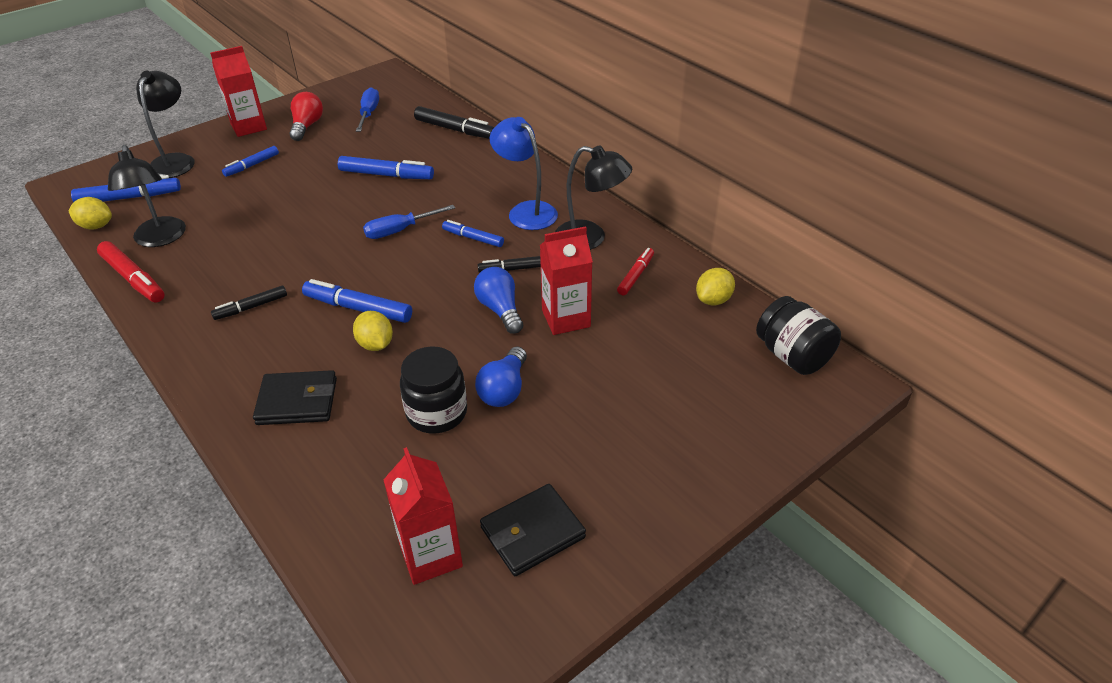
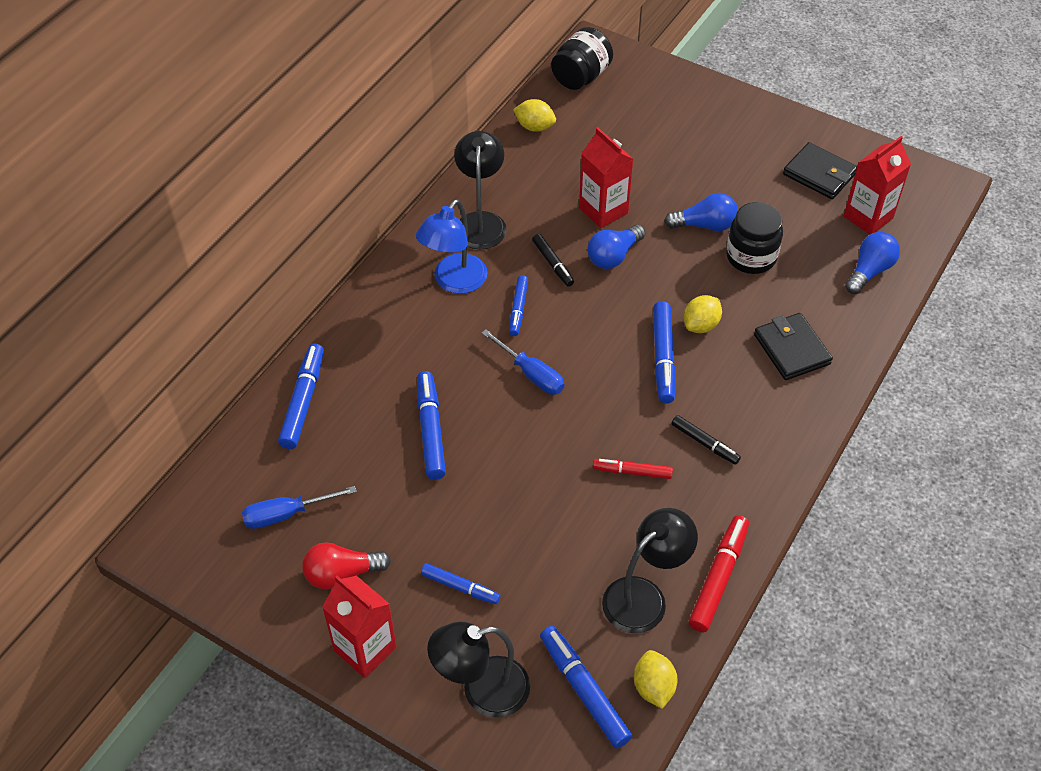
camera: 110 degrees left, 10 degrees up
black marker [414,106,494,139] -> blue marker [278,344,324,449]
red marker [617,248,654,295] -> red marker moved to [593,459,673,479]
none -> blue light bulb [845,232,900,294]

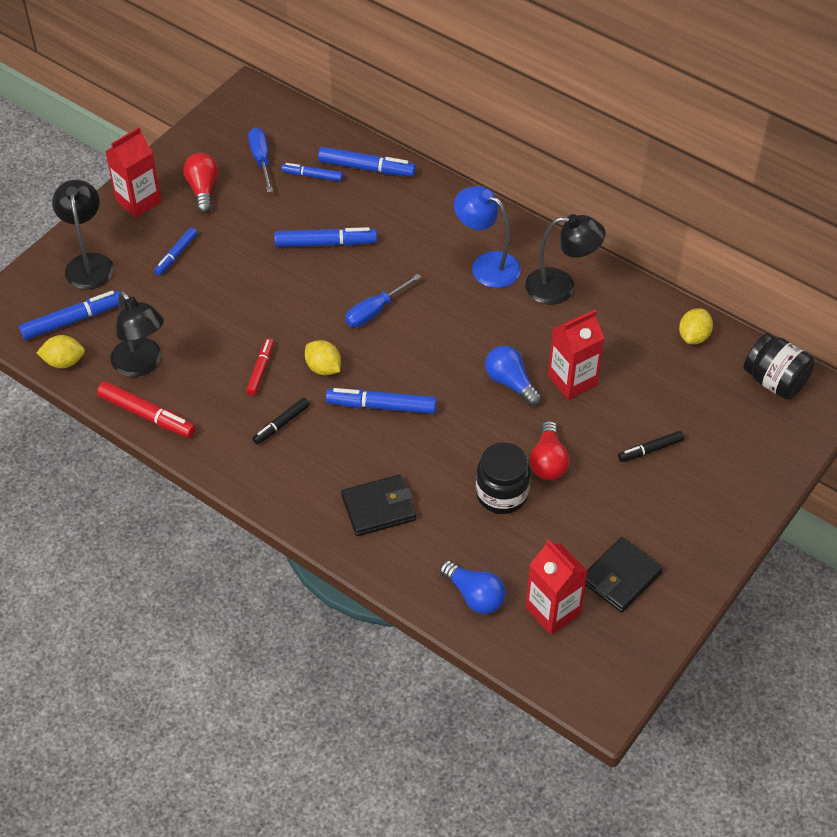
camera: 95 degrees right, 0 degrees up
blue marker [509,275,528,336] -> blue marker moved to [281,163,343,182]
black marker [532,234,574,287] -> black marker moved to [618,431,684,462]
blue light bulb [664,193,738,231] -> red light bulb [530,421,569,480]
yellow lemon [684,295,722,333] -> yellow lemon moved to [305,340,341,375]

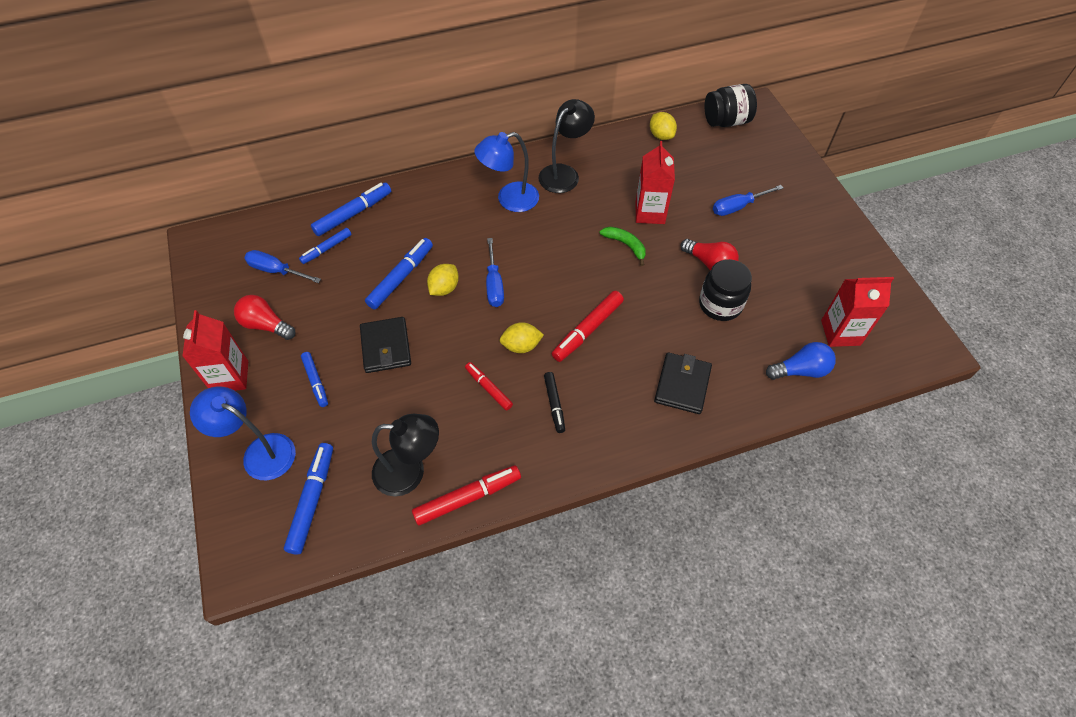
camera: 55 degrees left, 5 degrees up
yellow lemon [37,335,85,368] -> yellow lemon moved to [427,264,459,296]
black lamp [52,180,114,290] -> blue lamp [190,387,296,480]
blue marker [326,388,437,414] -> red marker [552,291,624,362]
blue light bulb [485,346,542,406] -> green banana [599,227,646,266]
black wallet [585,537,663,613] -> black wallet moved to [360,317,411,373]
black marker [618,431,684,462] -> blue screwdriver [713,185,783,216]

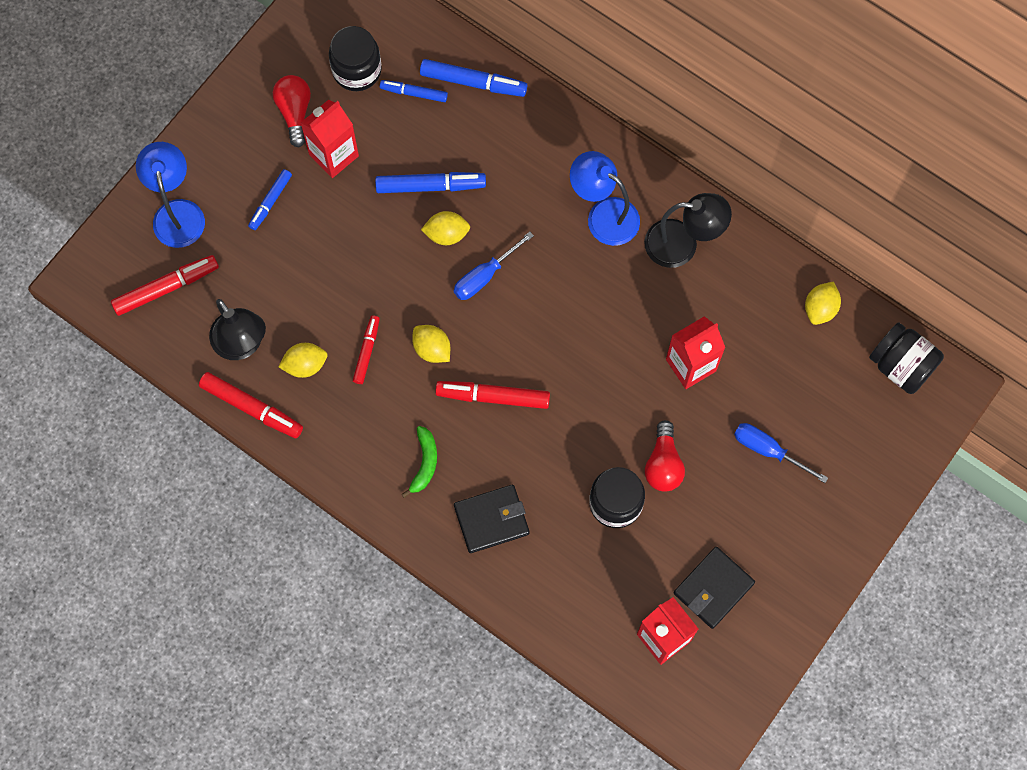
camera: 55 degrees right, 15 degrees up
red carton [182,310,248,391] -> red carton moved to [301,100,359,178]
blue screwdriver [244,250,321,283] -> black jar [329,26,382,91]
blue marker [284,443,333,555] -> red marker [111,255,219,316]
black wallet [360,317,411,373] -> black wallet moved to [674,547,755,629]
black marker [544,372,565,433] -> none
green banana [599,227,646,266] -> green banana moved to [402,426,437,498]
blue light bulb [766,342,836,380] -> none
none -> yellow lemon [278,343,327,378]

